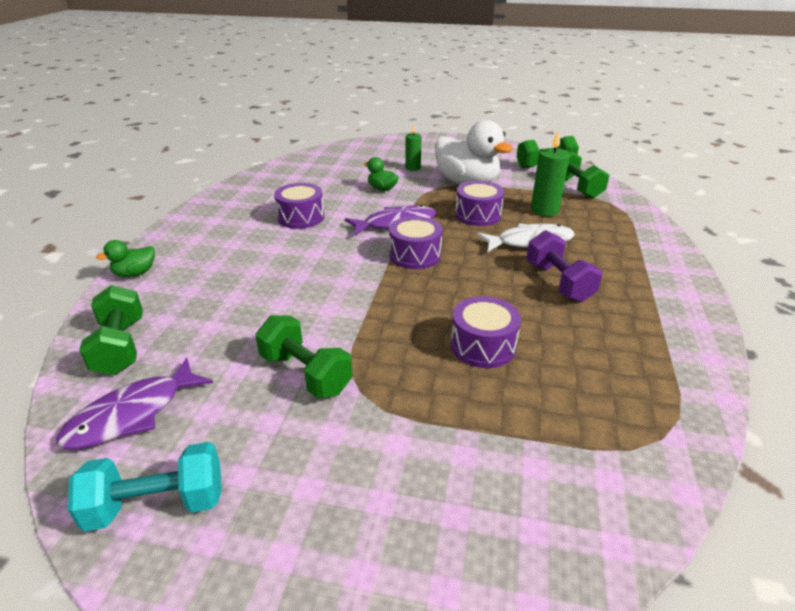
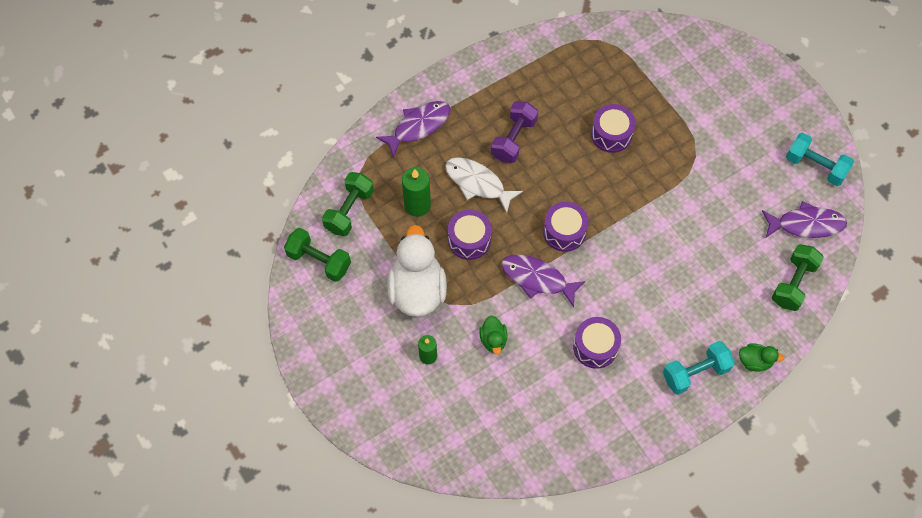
camera: 135 degrees left, 30 degrees up
green dumbbell [255,315,353,398] -> none
none -> purple fish [376,101,450,158]
none -> turquoise dumbbell [663,341,735,395]

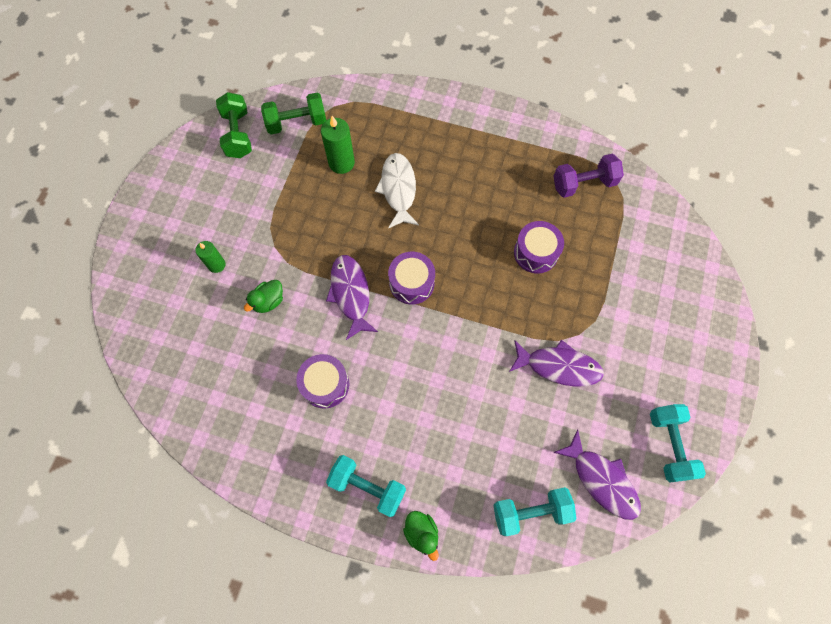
camera: 50 degrees right, 5 degrees up
purple fish [376,101,450,158] -> purple fish moved to [509,340,604,387]
white duck [387,225,447,317] -> none
purple drum [448,210,492,260] -> none
purple dumbbell [491,101,538,163] -> purple dumbbell moved to [553,154,624,198]
green dumbbell [772,244,824,311] -> turquoise dumbbell [493,487,576,536]

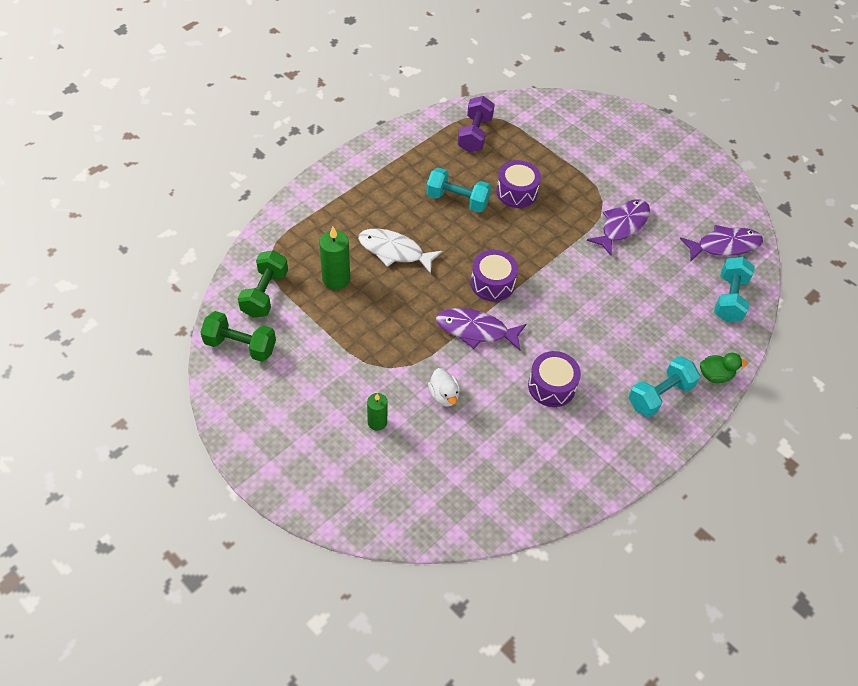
camera: 65 degrees left, 15 degrees down
green duck [244,280,283,313] -> white duck [428,368,460,407]
turquoise dumbbell [650,404,706,483] -> turquoise dumbbell moved to [426,168,491,213]

